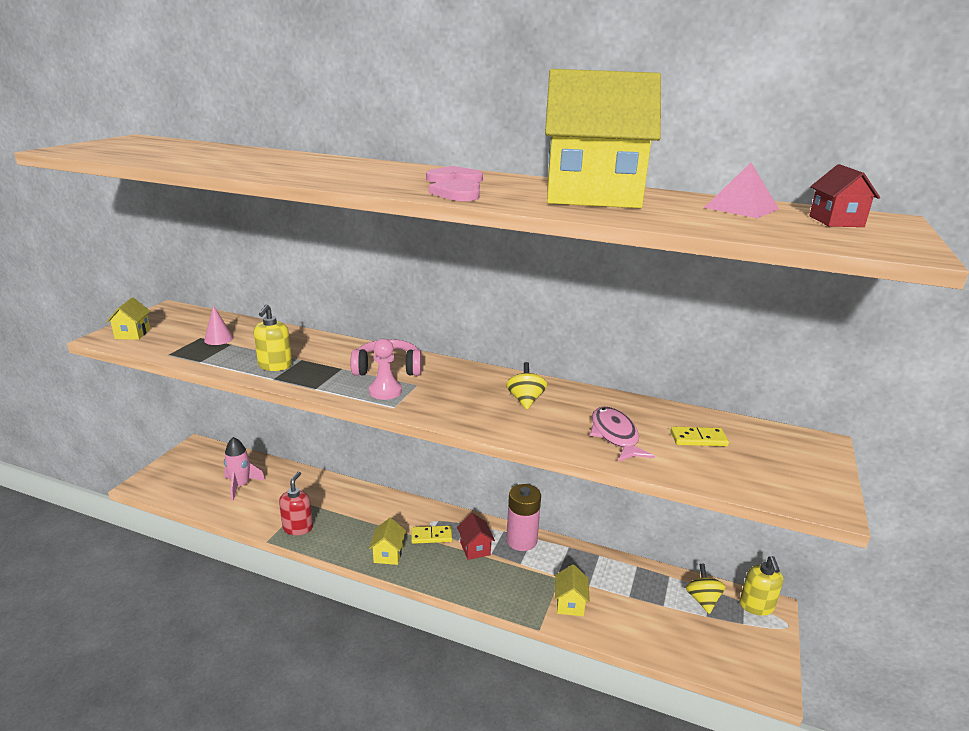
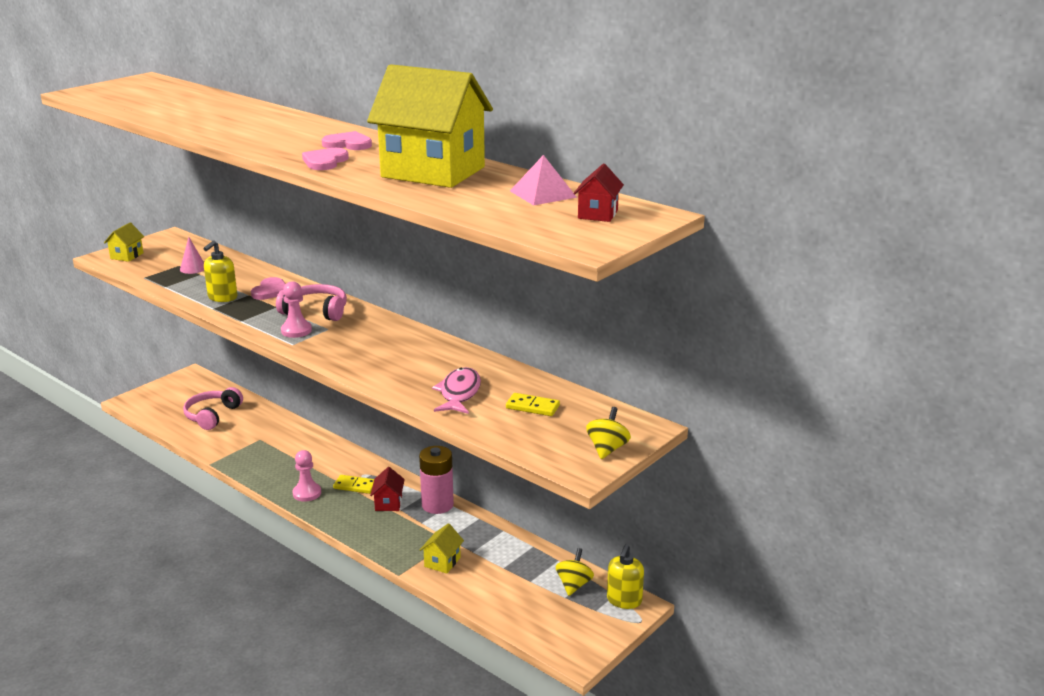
camera: 20 degrees right, 0 degrees up
pink rocket [224,437,265,501] -> pink headphones [183,387,243,430]
red soap dispenser [279,471,313,535] -> none
yellow house [369,518,406,565] -> pink pawn [293,450,321,502]
yellow spinning top [506,362,547,410] -> yellow spinning top moved to [586,407,631,459]
none -> pink heart [251,277,286,300]

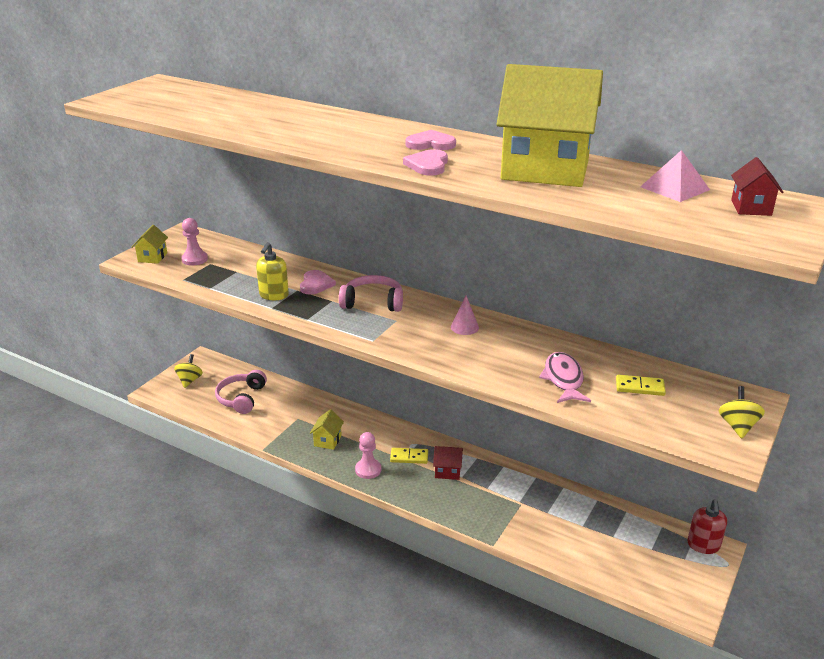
camera: 10 degrees left, 5 degrees up
pink cone [180,237,204,274] -> pink cone moved to [451,296,479,335]
pink pawn [281,281,312,338] -> pink pawn moved to [181,218,208,265]
red house [370,467,405,511] -> red house turned 75 degrees counterclockwise [433,446,463,480]
pink battery [419,446,454,514] -> none
yellow house [420,523,464,574] -> yellow house moved to [310,409,344,450]
yellow spinning top [556,548,594,596] -> yellow spinning top moved to [174,354,203,388]
yellow soap dispenser [607,544,644,609] -> red soap dispenser [687,499,727,554]

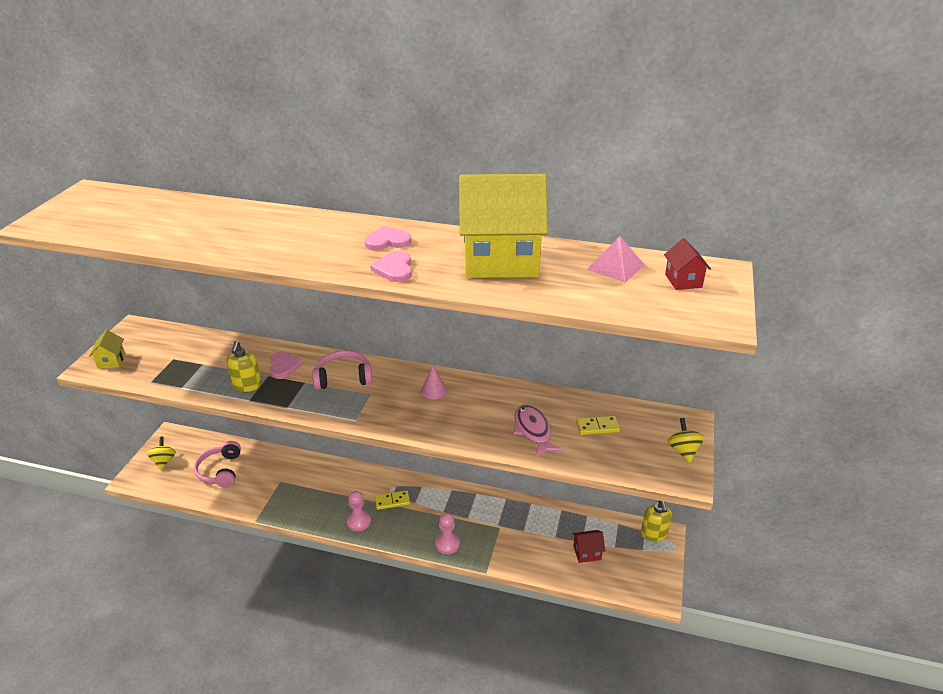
camera: 15 degrees left, 5 degrees up
pink pawn [181,218,208,265] -> pink pawn moved to [435,513,460,554]
yellow house [310,409,344,450] -> none
red house [433,446,463,480] -> red house moved to [572,530,605,563]
red soap dispenser [687,499,727,554] -> yellow soap dispenser [641,501,672,542]

